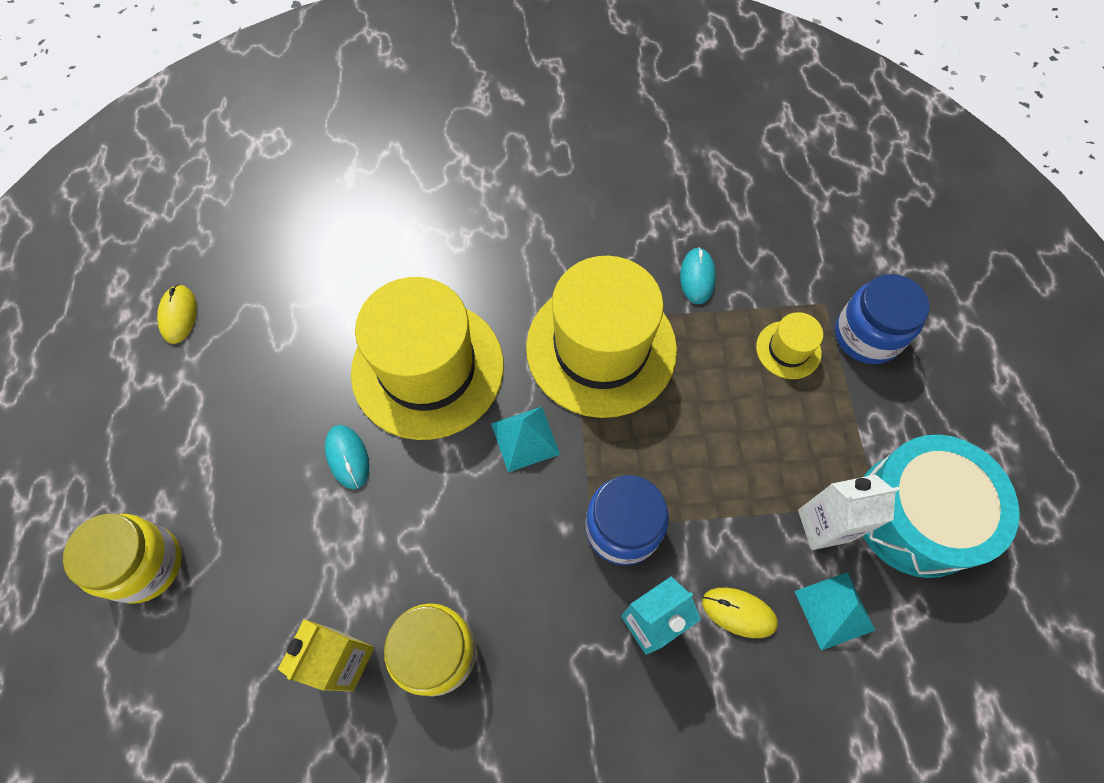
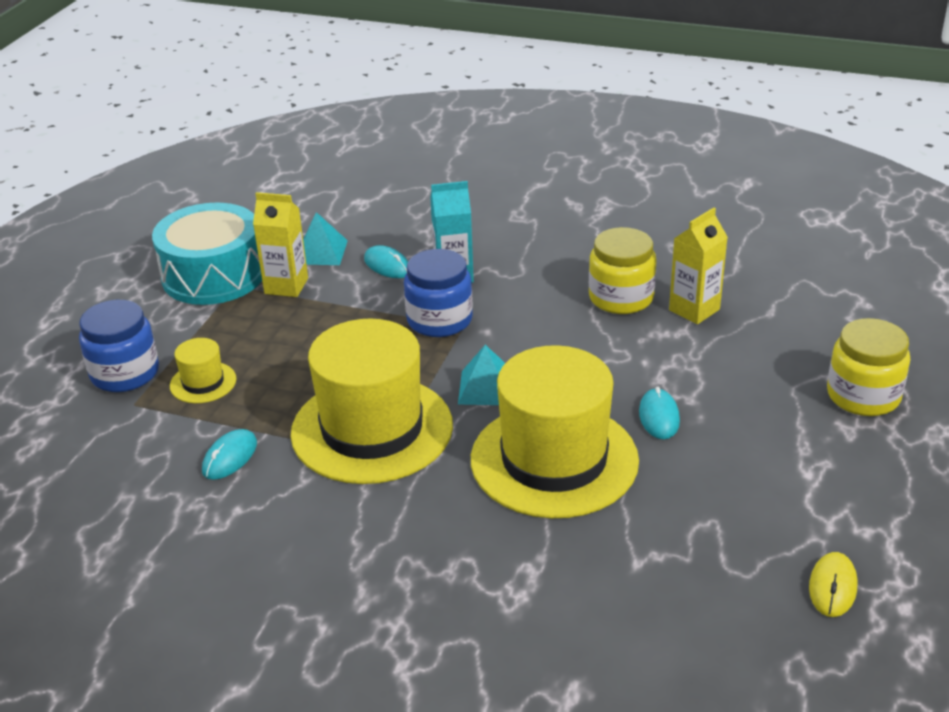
camera: 155 degrees left, 30 degrees down
yellow mouse [702,588,778,638] -> turquoise mouse [364,245,408,278]
white carton [798,475,900,550] -> yellow carton [253,192,308,297]

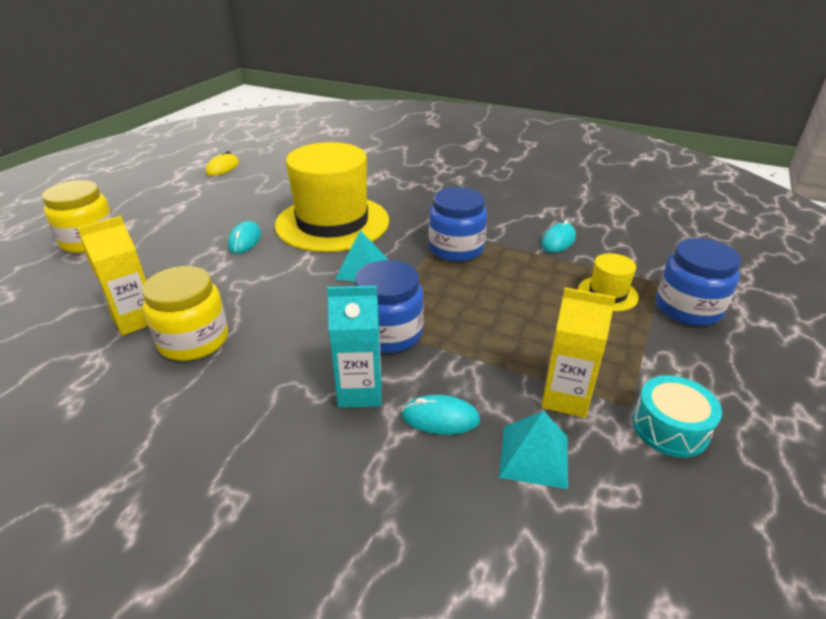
camera: 175 degrees left, 0 degrees up
turquoise drum [152,203,262,305] -> turquoise drum [632,375,722,458], size x0.53
yellow hat [291,319,453,484] -> blue jar [429,187,487,262]
turquoise mouse [364,245,408,278] -> turquoise mouse turned 45 degrees counterclockwise [401,395,480,435]

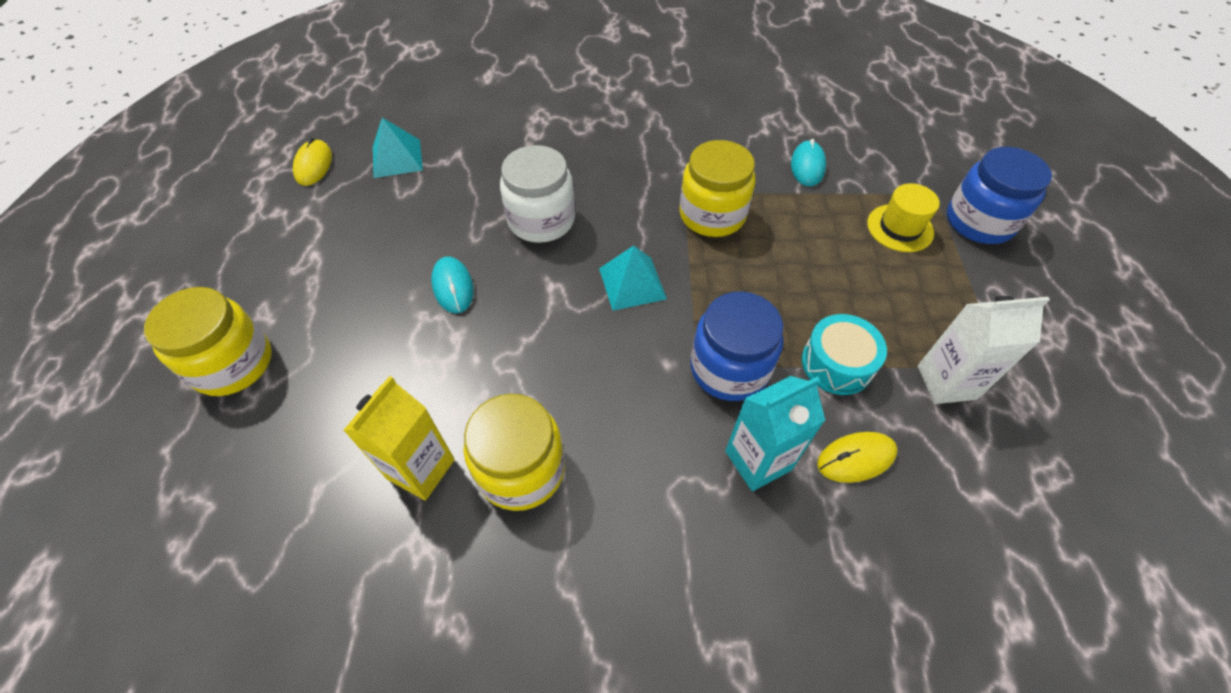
camera: 25 degrees left, 20 degrees up
yellow hat [275,142,389,252] -> white jar [500,145,575,243]
turquoise mouse [401,395,480,435] -> yellow mouse [817,432,898,483]
blue jar [429,187,487,262] -> yellow jar [679,140,755,237]
turquoise pyramid [499,411,568,489] -> turquoise pyramid moved to [373,118,423,178]
yellow carton [541,288,616,418] -> white carton [918,296,1050,404]
turquoise drum [632,375,722,458] -> turquoise drum moved to [802,314,887,395]

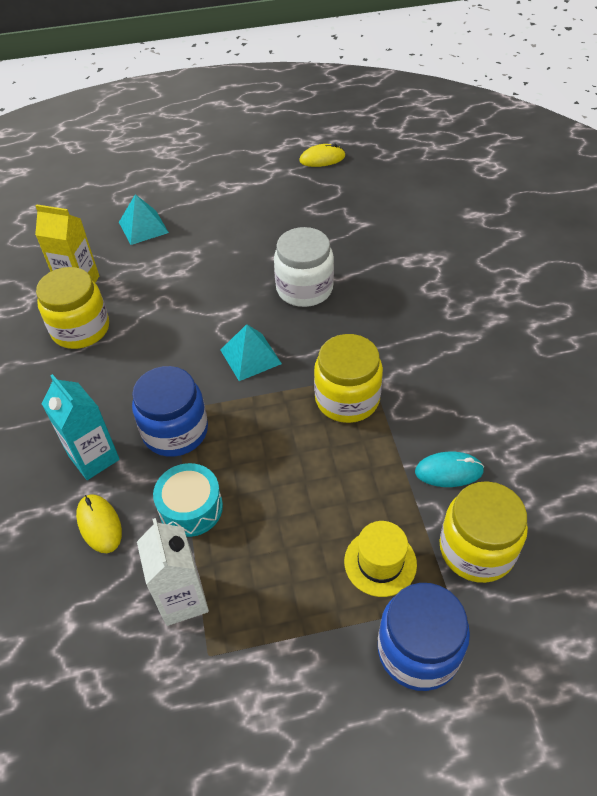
camera: 80 degrees right, 5 degrees down
yellow jar [144,287,272,396] -> yellow jar moved to [440,481,528,583]
turquoise pyramid [373,118,423,178] -> turquoise pyramid moved to [119,194,169,245]
turquoise mouse [431,256,474,313] -> none

